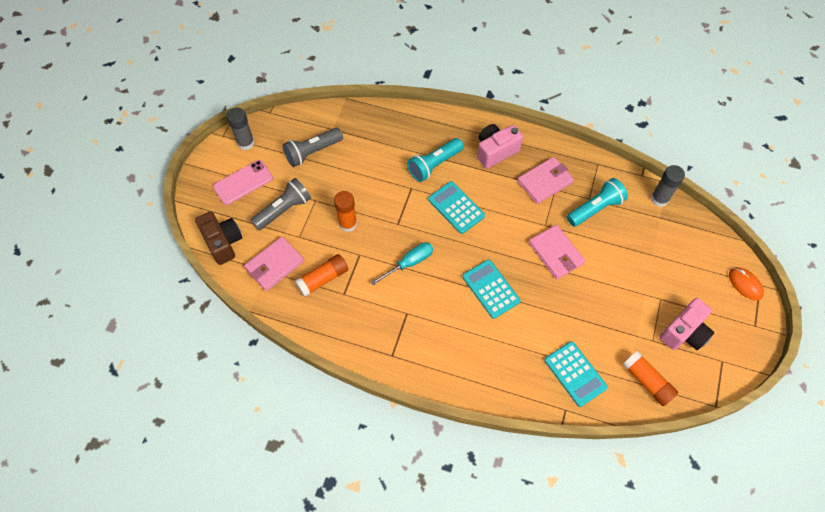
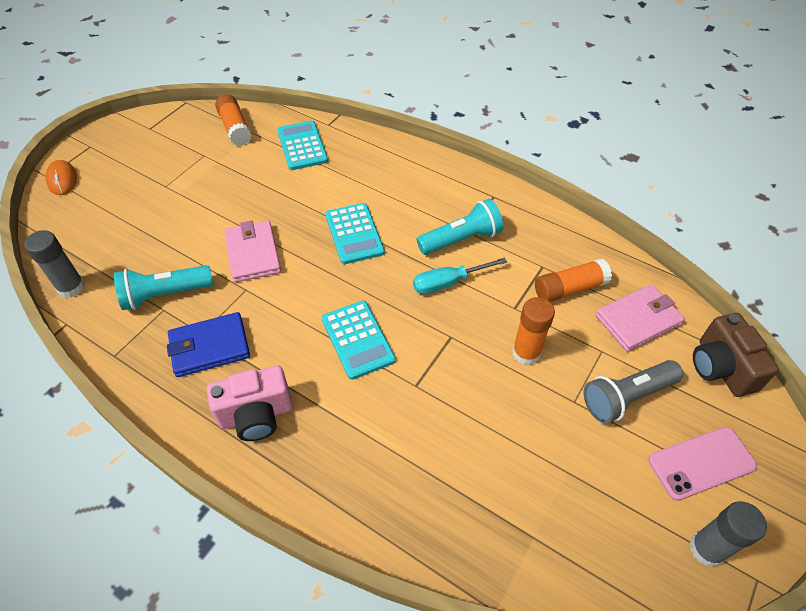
camera: 165 degrees left, 10 degrees down
grey flashlight [283,128,343,167] -> none
turquoise flashlight [407,138,464,182] -> turquoise flashlight moved to [417,199,503,255]
pink wallet [517,157,574,204] -> blue wallet [167,312,250,377]
pink camera [660,298,714,350] -> none

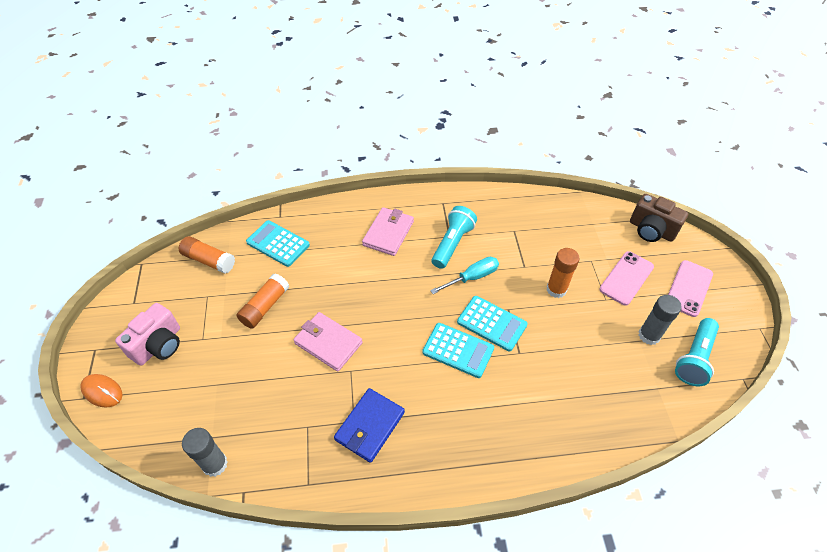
camera: 40 degrees left, 0 degrees up
turquoise flashlight [114,265,213,310] -> turquoise flashlight moved to [675,318,719,386]
pink camera [207,366,292,441] -> pink camera moved to [115,303,180,366]
turquoise calculator [326,203,385,264] -> turquoise calculator moved to [457,296,528,351]
turquoise screwdriver [413,257,507,294] -> turquoise screwdriver turned 150 degrees counterclockwise [430,257,499,294]
orange glue stick [535,258,612,302] -> orange glue stick moved to [236,274,289,329]
grey flashlight [583,360,683,423] -> pink phone [600,251,654,306]
pink wallet [596,284,685,352] -> pink wallet moved to [362,207,414,256]
grey glue stick [690,501,767,567] -> grey glue stick moved to [639,295,682,345]

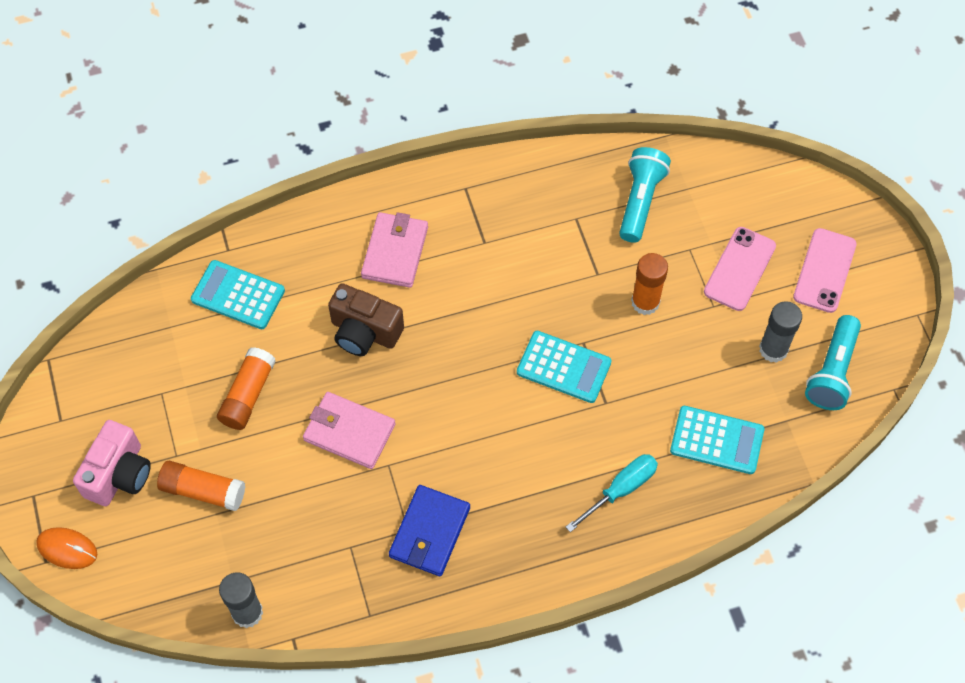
camera: 10 degrees left, 10 degrees up
orange glue stick [179,236,235,274] -> orange glue stick moved to [157,461,245,511]
turquoise calculator [422,323,494,378] -> turquoise calculator moved to [670,406,764,474]
turquoise screwdriver [430,257,499,294] -> turquoise screwdriver moved to [566,454,658,532]
turquoise flashlight [432,206,477,269] -> turquoise flashlight moved to [619,147,671,243]
brown camera [630,194,688,242] -> brown camera moved to [328,284,404,356]

